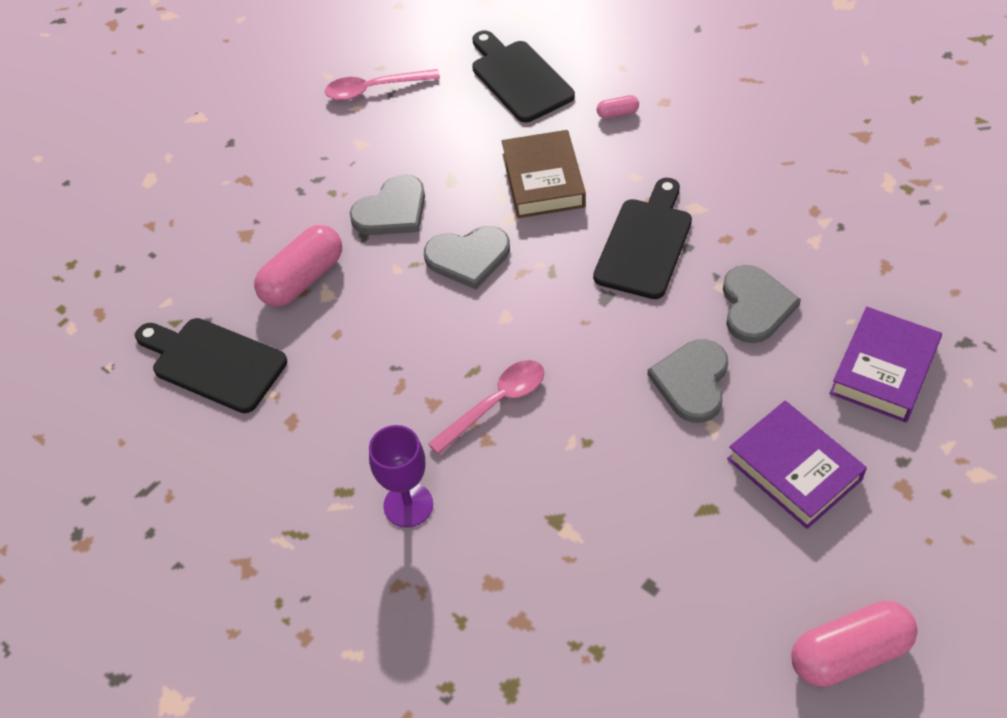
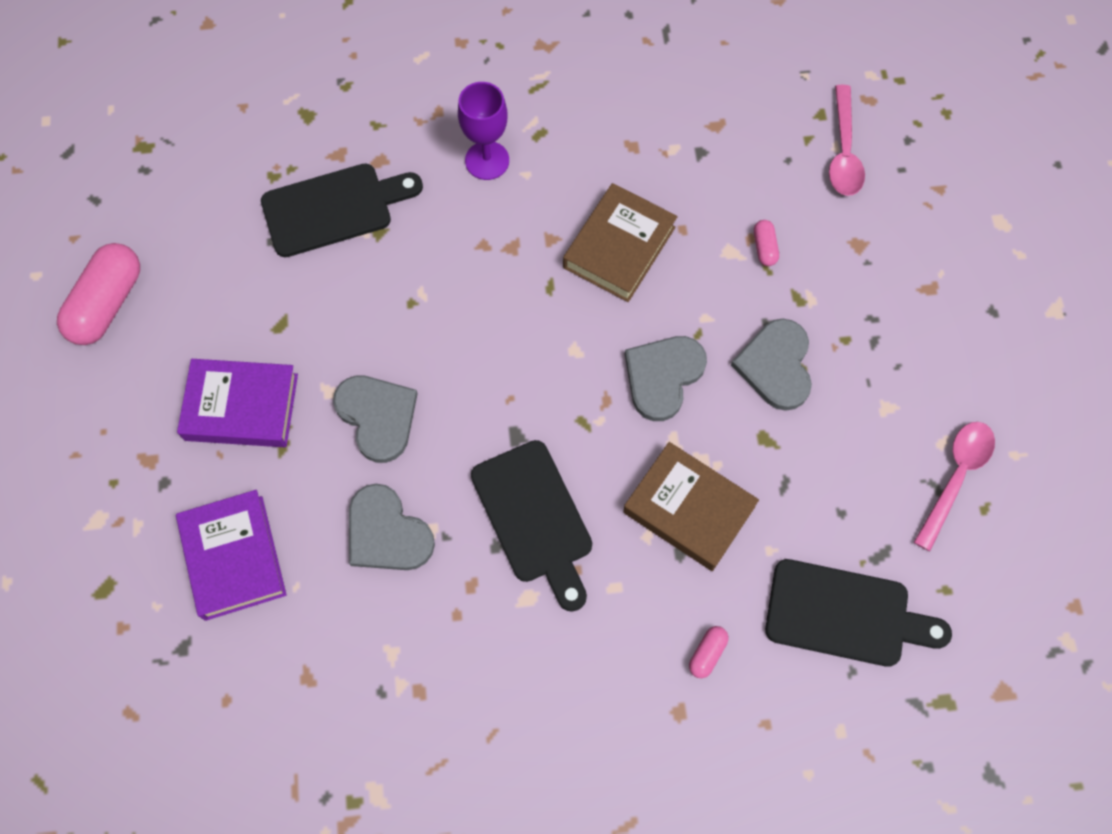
camera: 130 degrees right, 15 degrees up
black cutting board [135,318,287,413] -> black cutting board moved to [261,163,423,257]
pink capsule [254,225,342,307] -> pink capsule [754,220,779,266], size x0.45
pink spoon [428,360,544,455] -> pink spoon moved to [829,85,865,196]
none -> brown book [563,183,678,302]

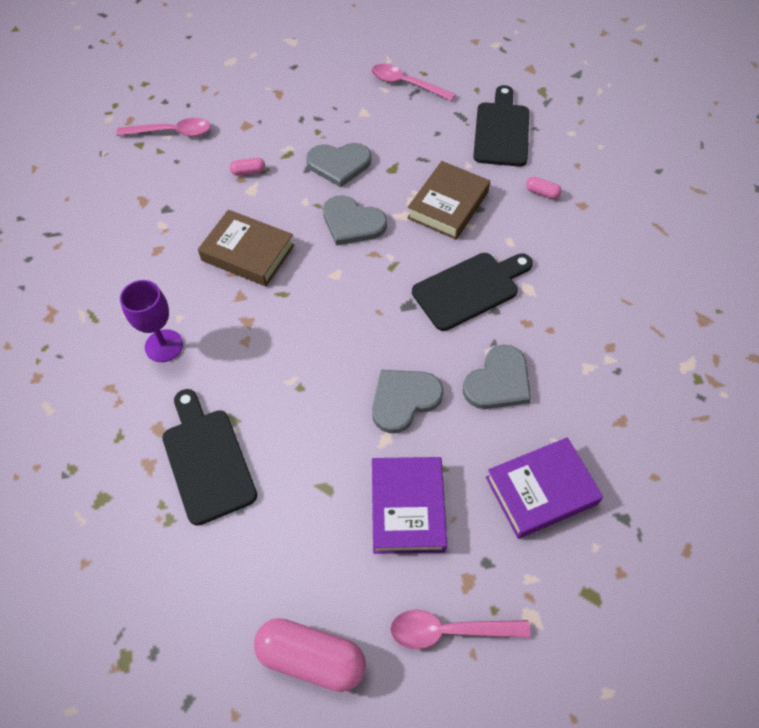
camera: 95 degrees left, 10 degrees down
none -> pink spoon [390,610,530,649]

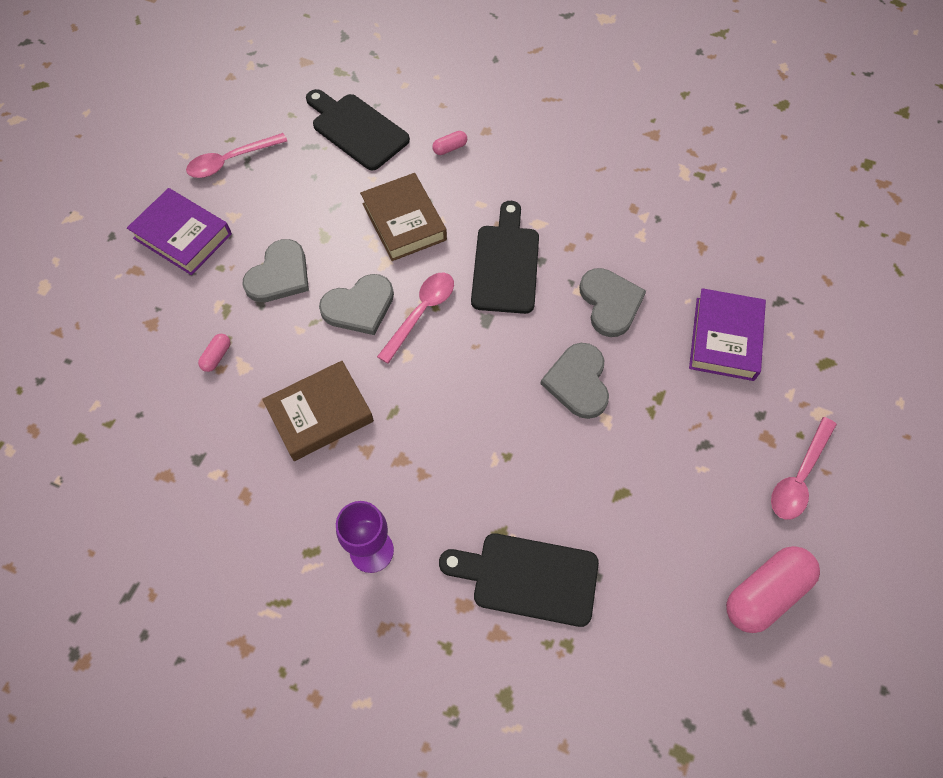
camera: 55 degrees left, 5 degrees up
pink spoon [116,118,210,136] -> pink spoon moved to [377,273,454,364]
purple book [372,457,447,554] -> purple book moved to [127,188,232,275]

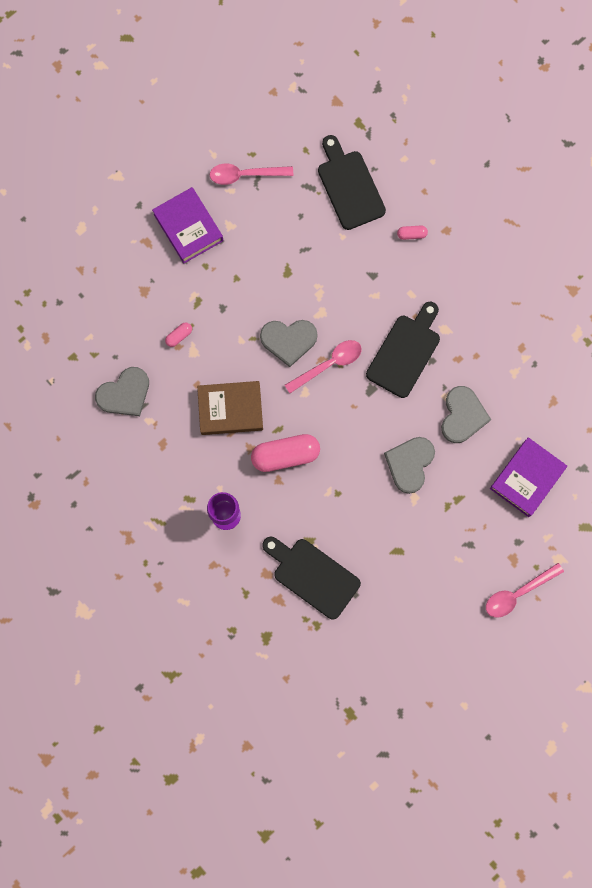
camera: 25 degrees right, 15 degrees up
grey heart [242,239,309,302] -> grey heart moved to [95,367,149,416]
brown book [360,173,447,261] -> none
pink capsule [726,546,820,633] -> pink capsule moved to [251,434,320,472]

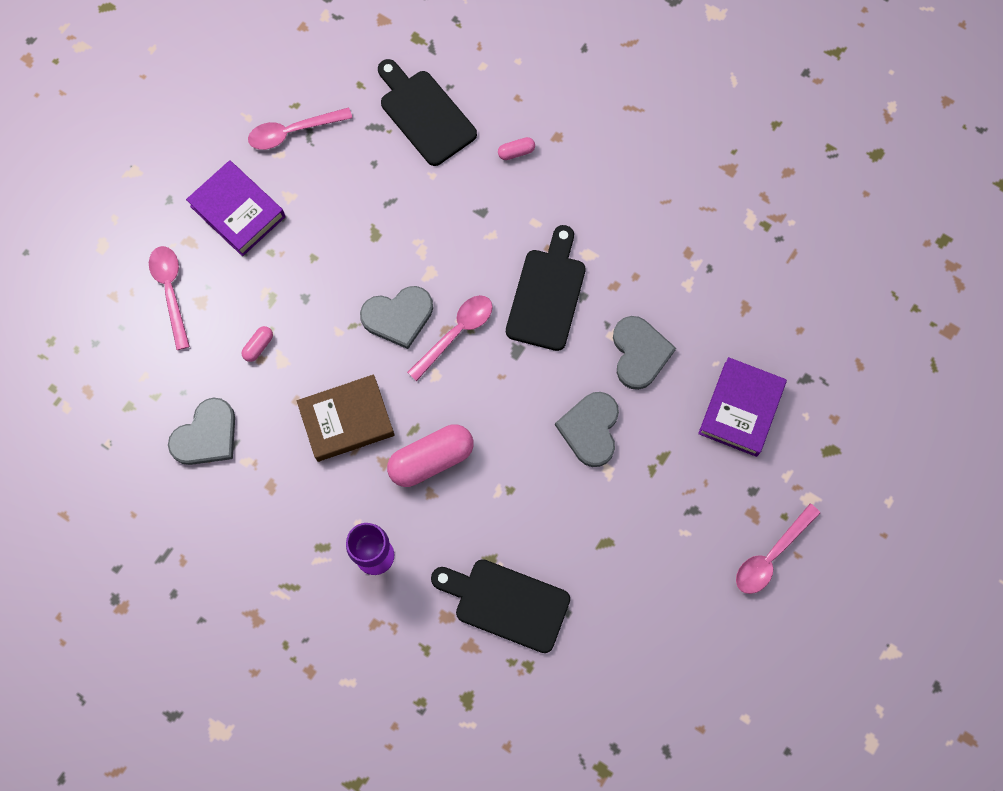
camera: 15 degrees left, 5 degrees down
none -> pink spoon [149,246,190,350]

